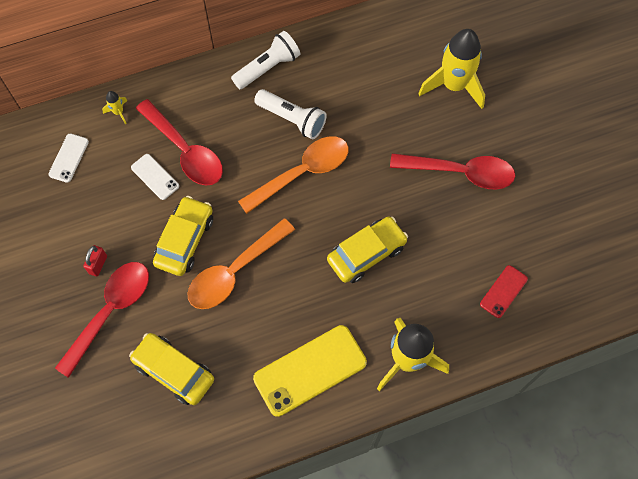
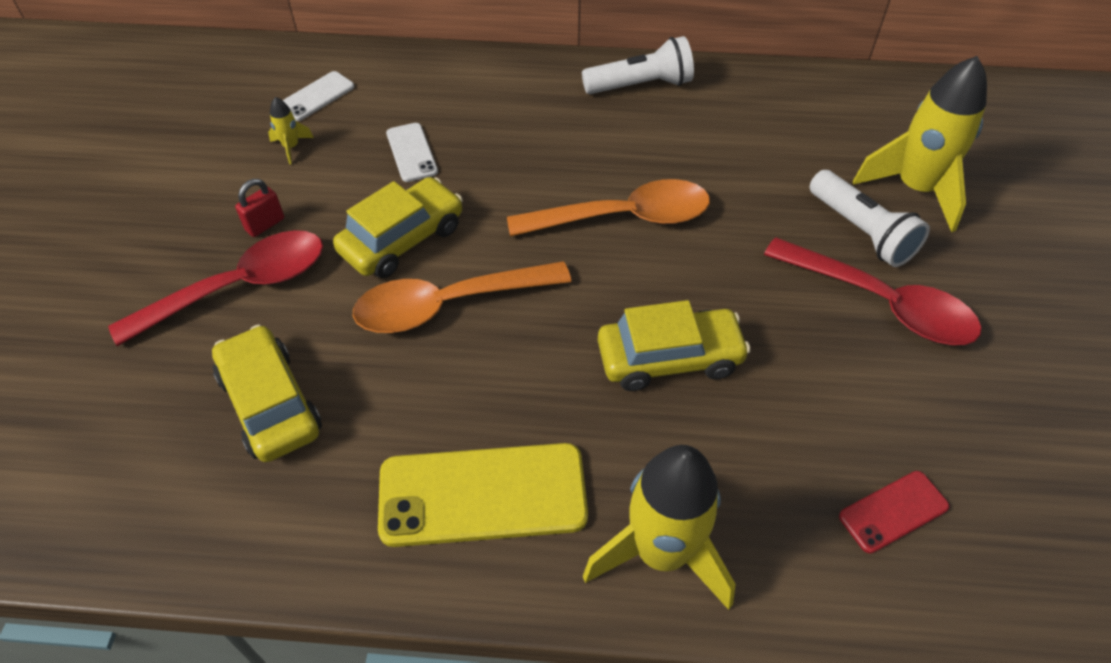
camera: 25 degrees right, 15 degrees down
yellow rocket [102,91,127,125] -> yellow rocket moved to [268,97,314,164]
red spoon [136,99,223,186] -> none
white flashlight [254,89,327,139] -> white flashlight moved to [810,170,930,267]

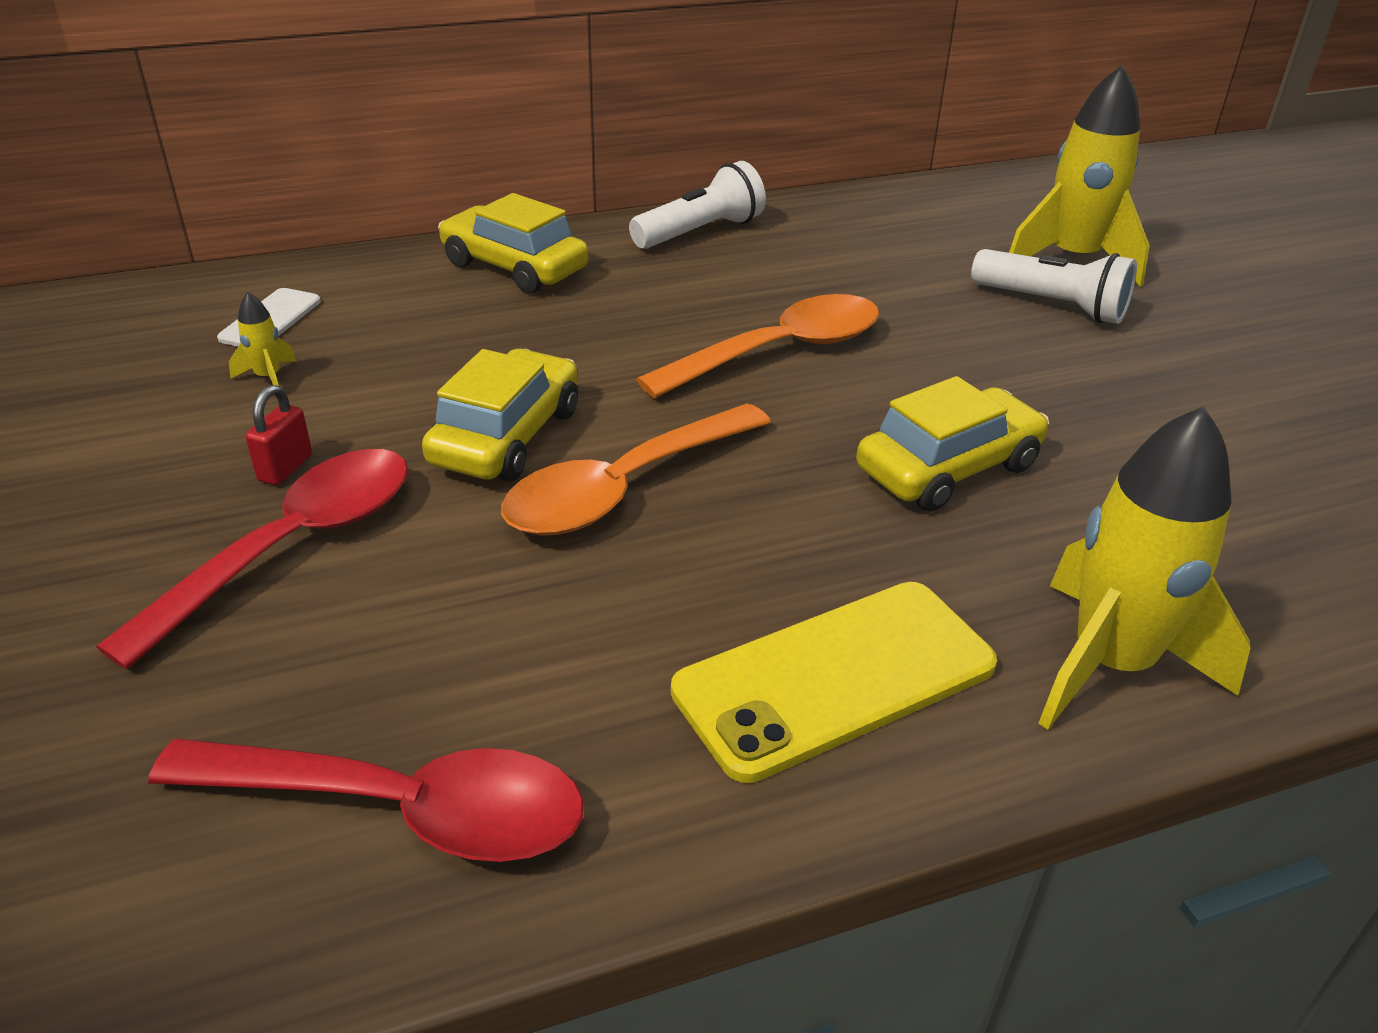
camera: 25 degrees left, 15 degrees down
yellow car [212,324,322,462] -> yellow car moved to [438,193,589,293]
white phone [386,123,438,182] -> none
red spoon [764,237,981,345] -> red spoon moved to [148,739,584,862]
red phone [839,471,950,553] -> none

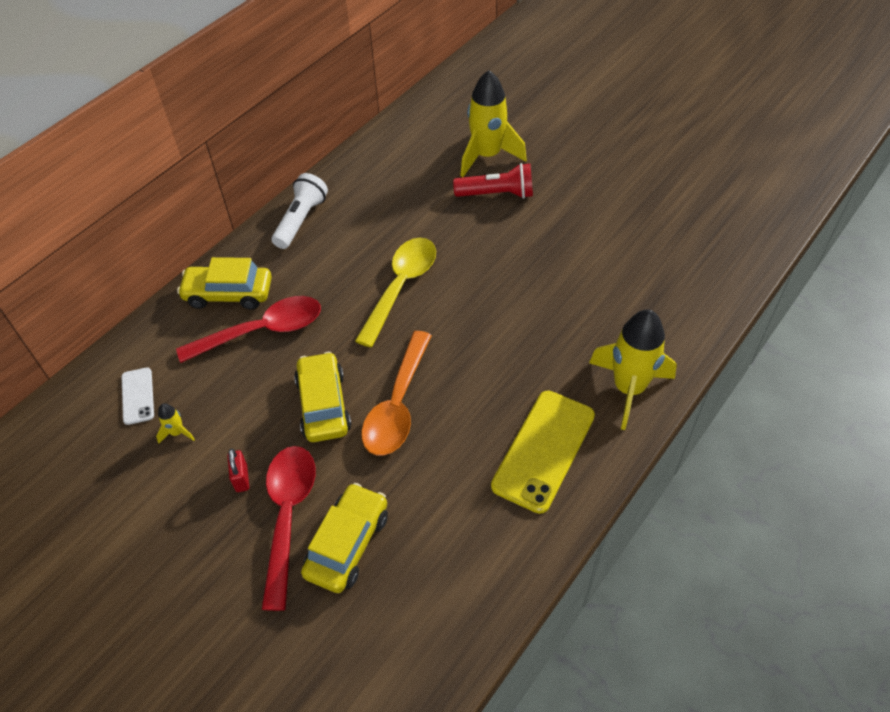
camera: 30 degrees left, 15 degrees up
red spoon [148,739,584,862] -> red spoon moved to [176,296,321,363]
orange spoon [636,294,879,398] -> yellow spoon [355,238,436,348]
yellow car [856,376,1049,511] -> yellow car moved to [301,483,388,593]
white flashlight [971,249,1137,324] -> red flashlight [453,163,533,199]

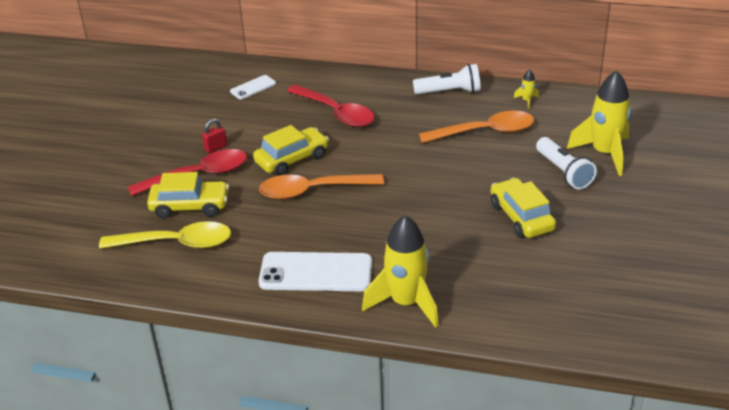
camera: 65 degrees right, 15 degrees down
yellow rocket [156,403,195,443] -> yellow rocket moved to [514,69,539,109]
yellow car [177,257,272,310] -> yellow car moved to [491,178,556,238]
yellow spoon [355,238,436,348] -> yellow spoon moved to [99,221,231,249]
red flashlight [453,163,533,199] -> white flashlight [536,137,597,189]
yellow phone [491,391,595,514] -> white phone [258,252,372,291]
none -> orange spoon [419,111,534,143]

